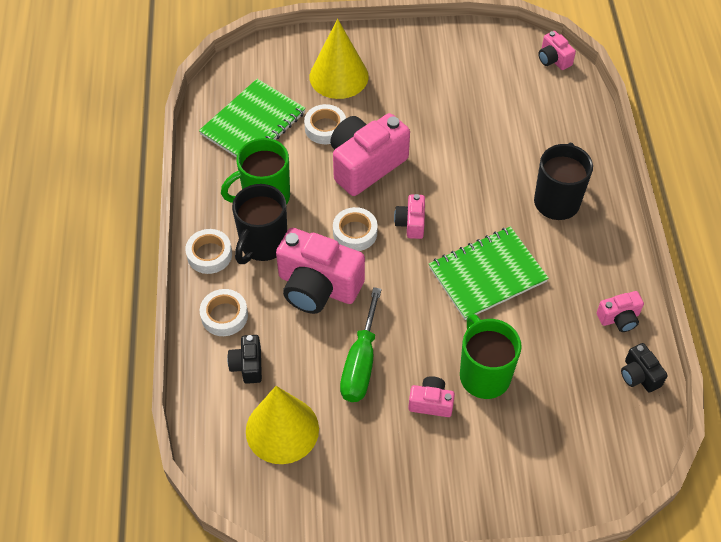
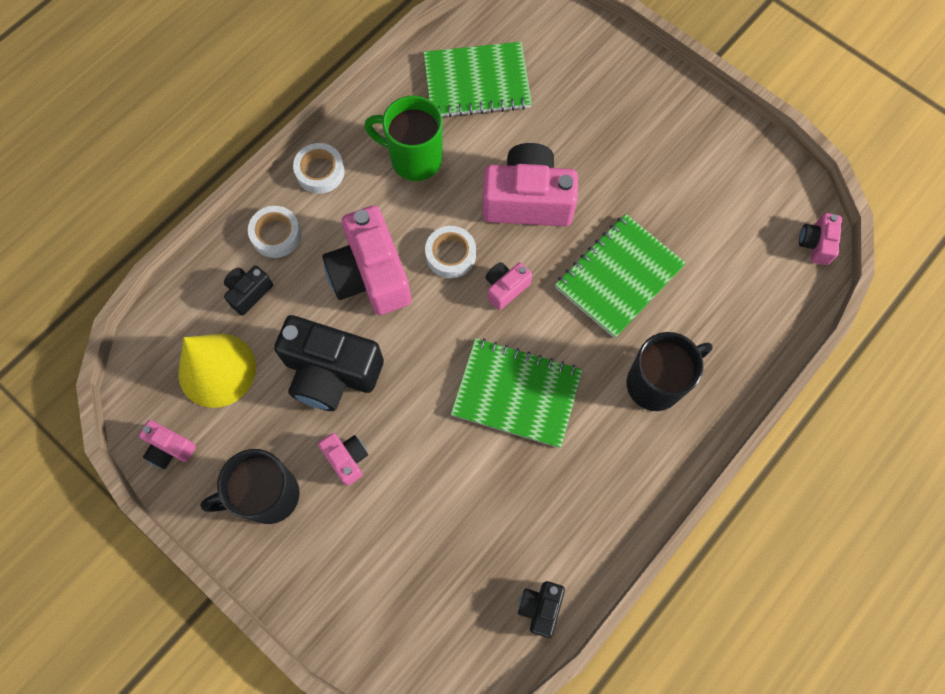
camera: 45 degrees right, 15 degrees up
black mug [232,184,287,264] -> black mug moved to [200,449,300,524]
white tape [304,104,346,144] -> none
yellow cone [310,19,369,99] -> none
green screwdriver [340,287,382,402] -> black camera [274,315,384,411]
green mug [460,314,522,399] -> none
pink camera [597,291,644,332] -> pink camera moved to [139,420,196,469]
none -> green notebook [555,214,686,338]

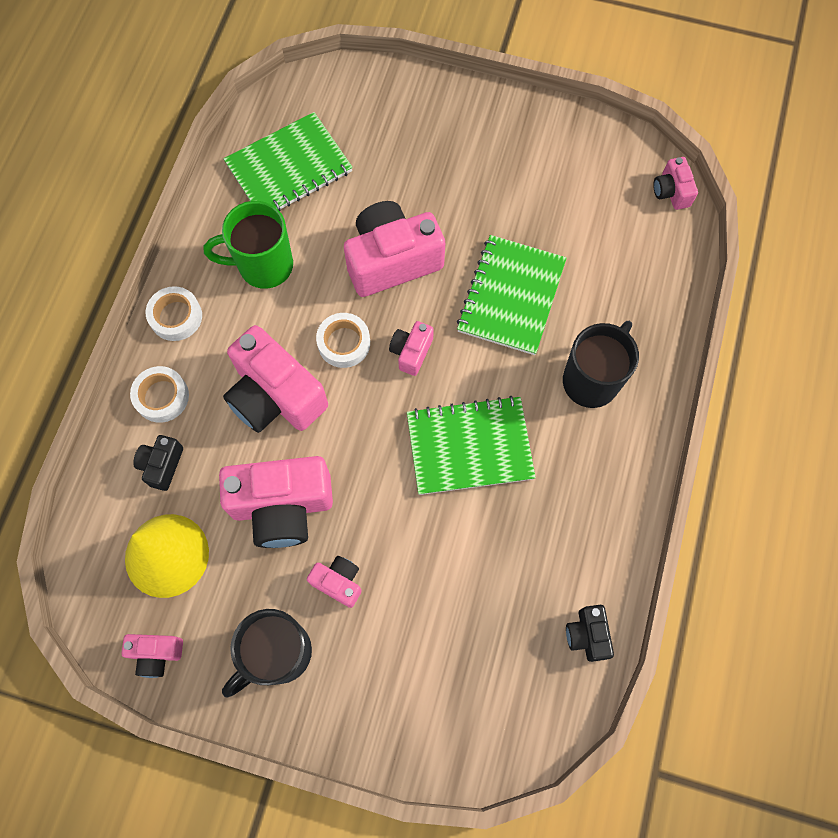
camera: 25 degrees left, 0 degrees up
black camera [274,315,384,411] -> pink camera [219,456,333,548]

